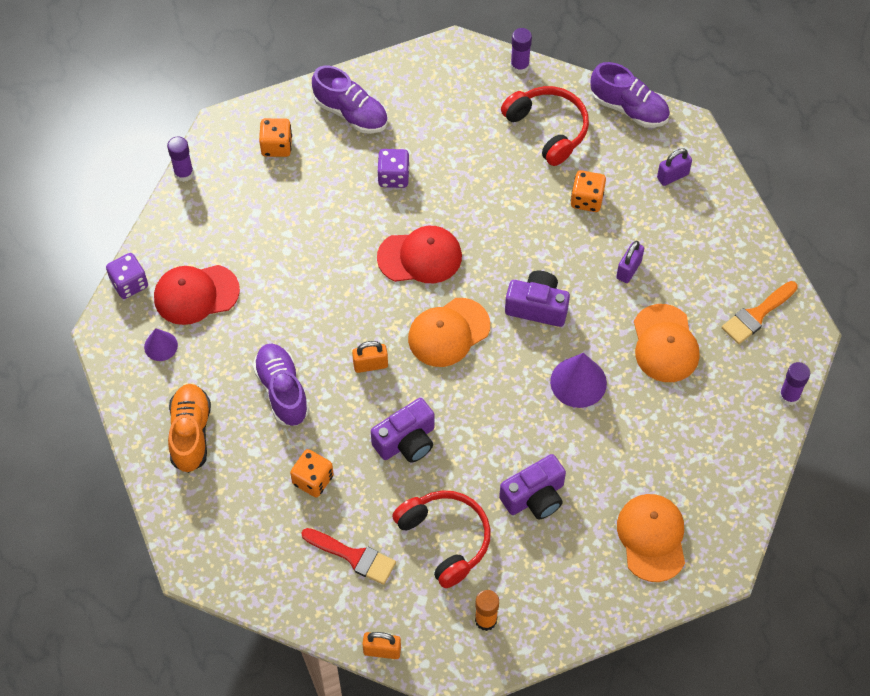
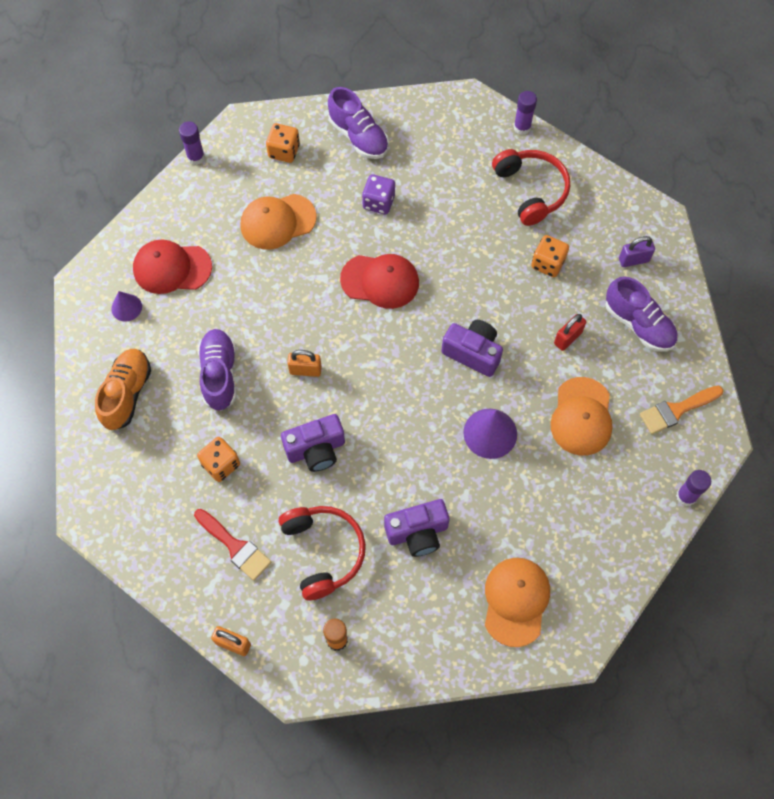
camera: 15 degrees right, 5 degrees up
purple dice [106,253,148,299] -> none
orange cap [408,298,490,367] -> orange cap moved to [240,194,317,250]
purple shoe [591,62,670,128] -> purple shoe moved to [605,276,678,352]
purple padlock [616,241,644,283] -> red padlock [554,314,586,351]

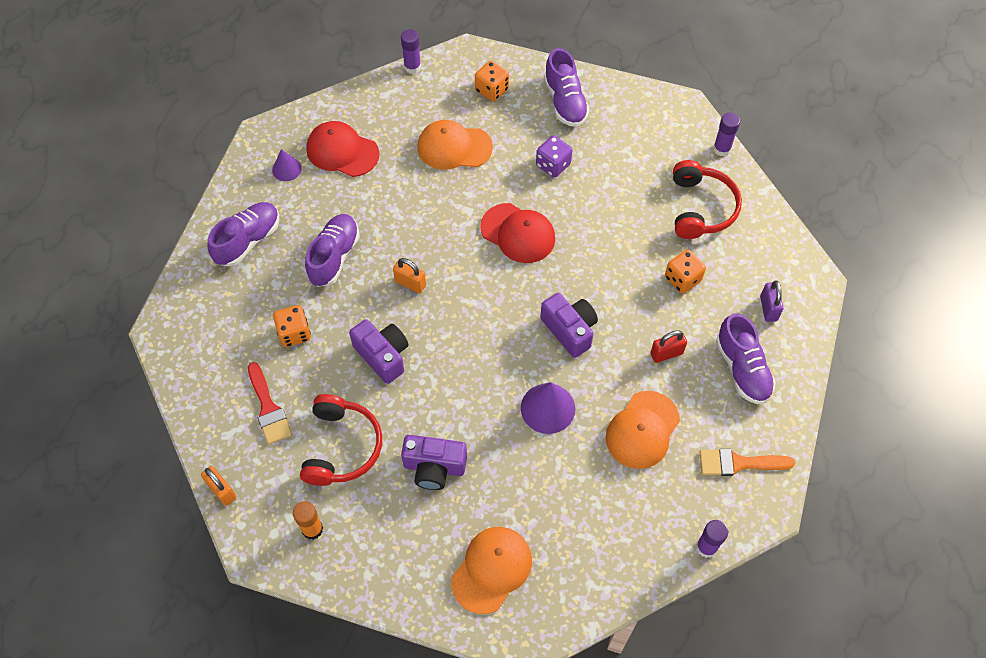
camera: 25 degrees right, 5 degrees down
orange shoe [95,349,151,430] -> purple shoe [207,202,279,267]
purple camera [281,414,345,472] -> purple camera turned 135 degrees counterclockwise [349,319,409,384]
purple padlock [619,236,655,267] -> purple padlock turned 75 degrees clockwise [760,281,783,322]

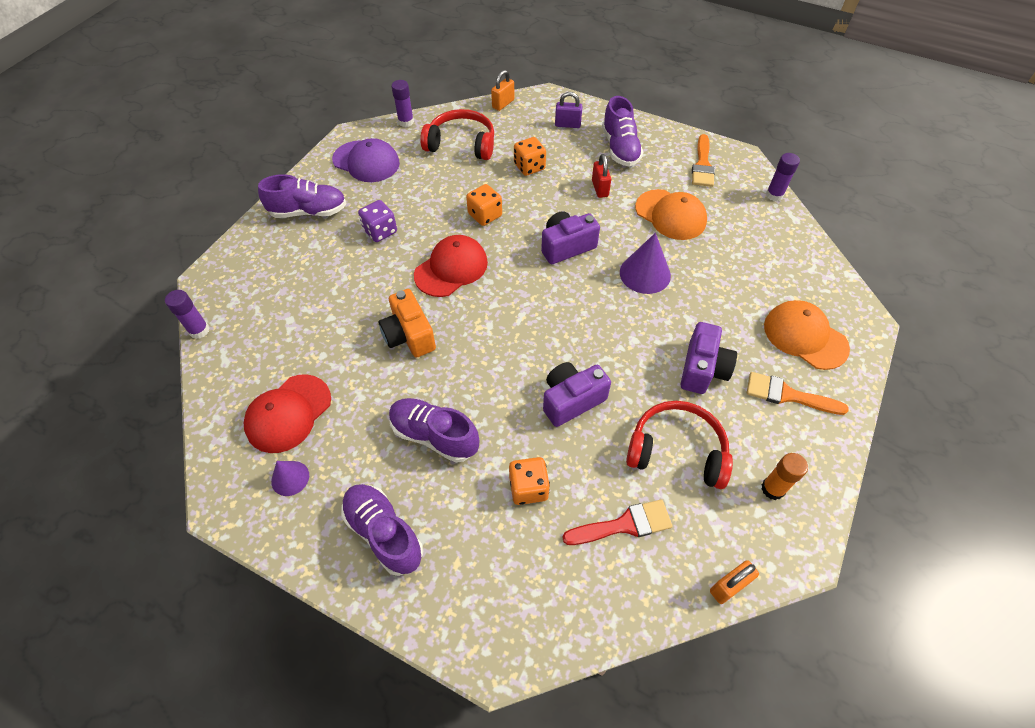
camera: 80 degrees left, 5 degrees down
orange padlock [393,258,426,293] -> orange padlock moved to [491,70,514,111]
orange cap [418,120,493,170] -> none
orange dice [475,61,509,102] -> orange dice moved to [466,184,502,226]
purple shoe [716,313,776,404] -> purple shoe turned 90 degrees clockwise [602,96,643,166]
none -> purple cap [332,138,400,182]
none -> orange camera [378,289,436,357]
none -> orange brush [747,372,849,415]

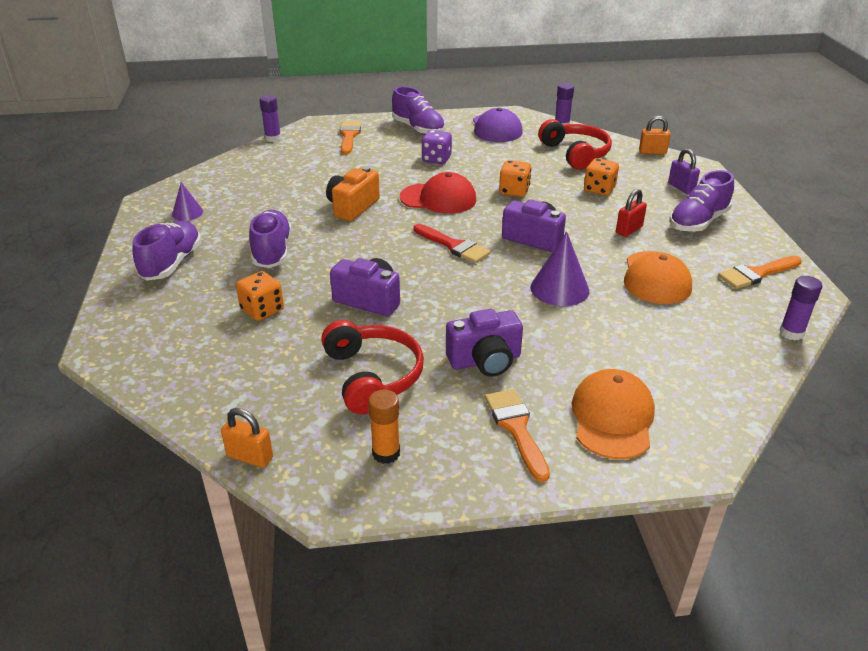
camera: 55 degrees right, 20 degrees down
red cap [244,374,331,453] -> none
red brush [562,499,673,545] -> red brush moved to [413,224,491,263]
none -> orange brush [340,121,361,154]

